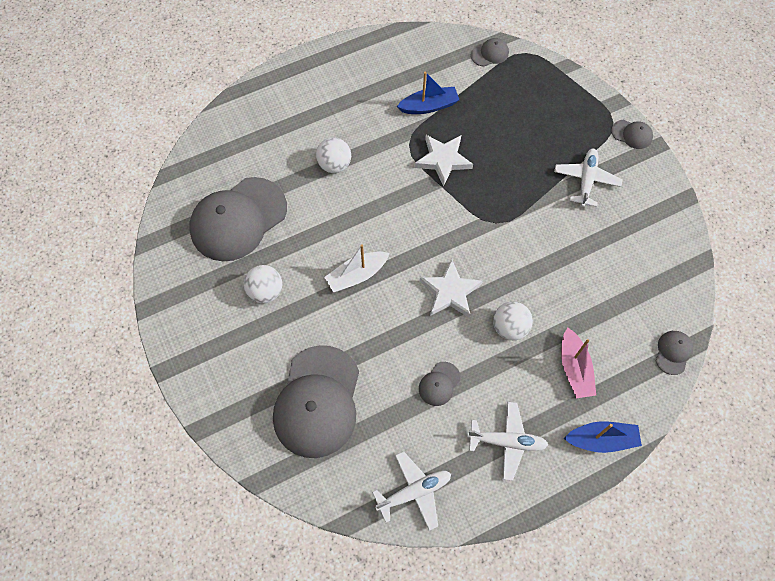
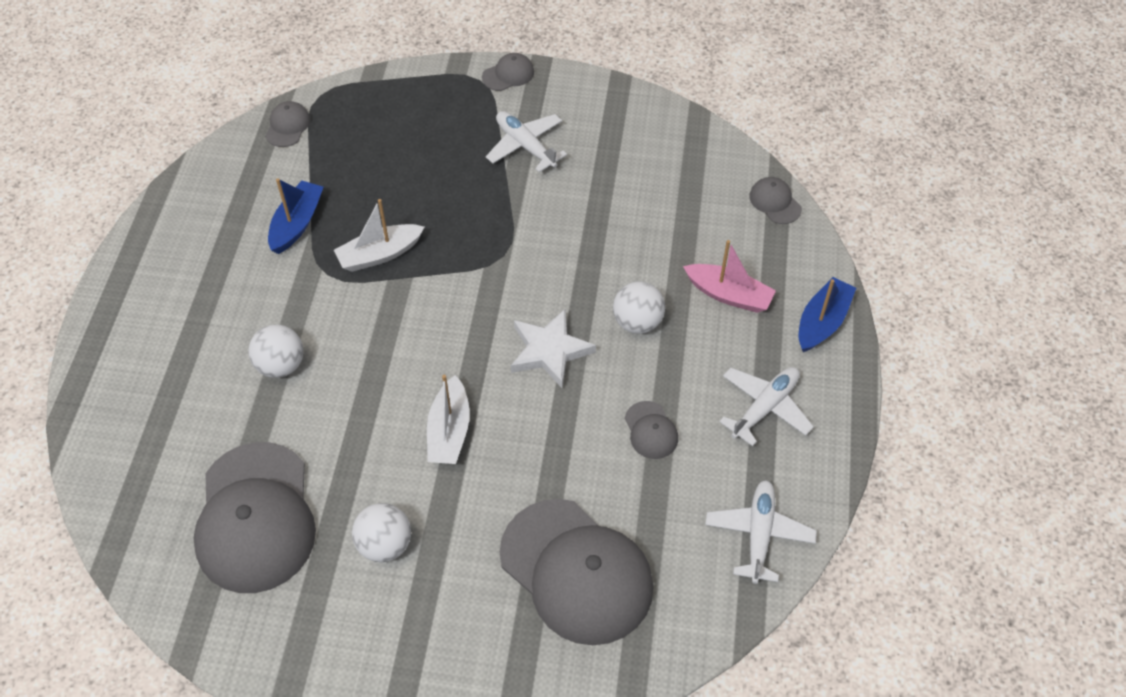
camera: 55 degrees left, 10 degrees down
white star [414,135,473,187] -> white boat [334,199,424,272]

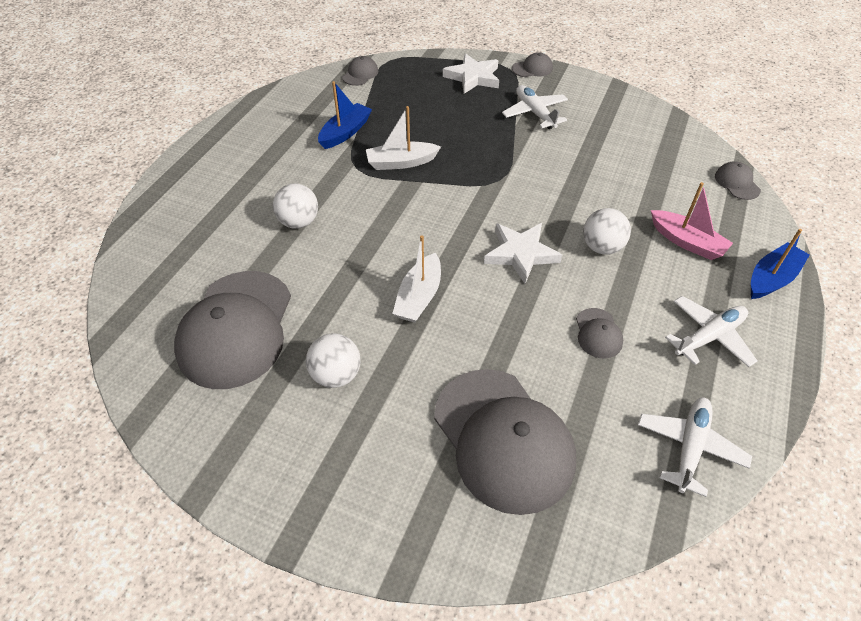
camera: 15 degrees right, 5 degrees down
none -> white star [443,53,499,94]

